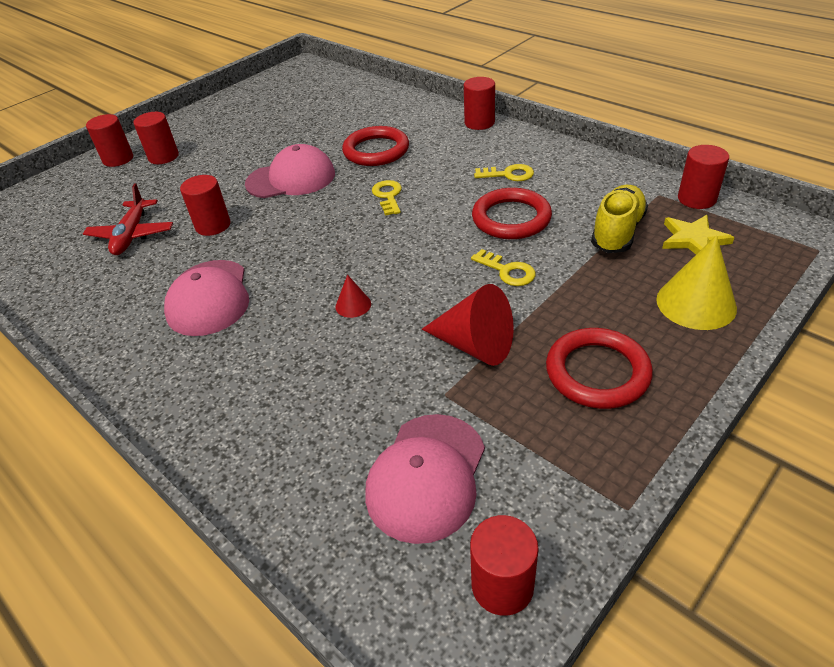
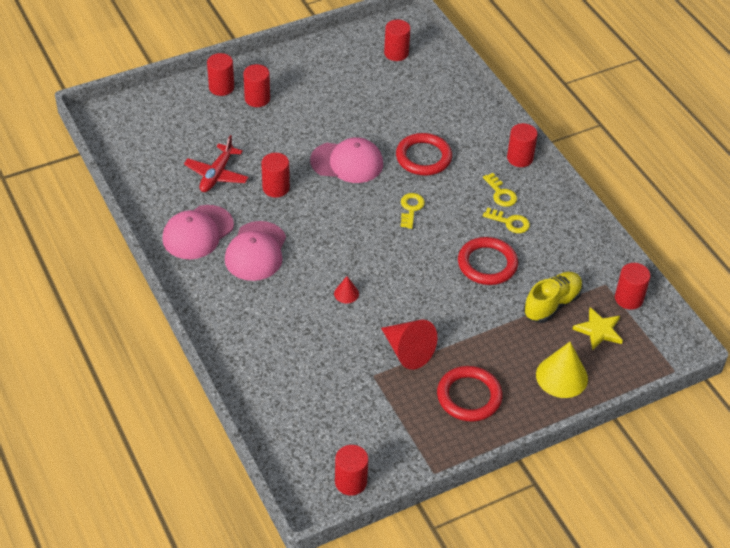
camera: 15 degrees right, 5 degrees up
pink cap [365,414,485,544] -> pink cap moved to [162,205,234,259]
yellow key [471,249,536,286] -> yellow key moved to [483,173,517,207]
none -> red cylinder [384,20,410,61]

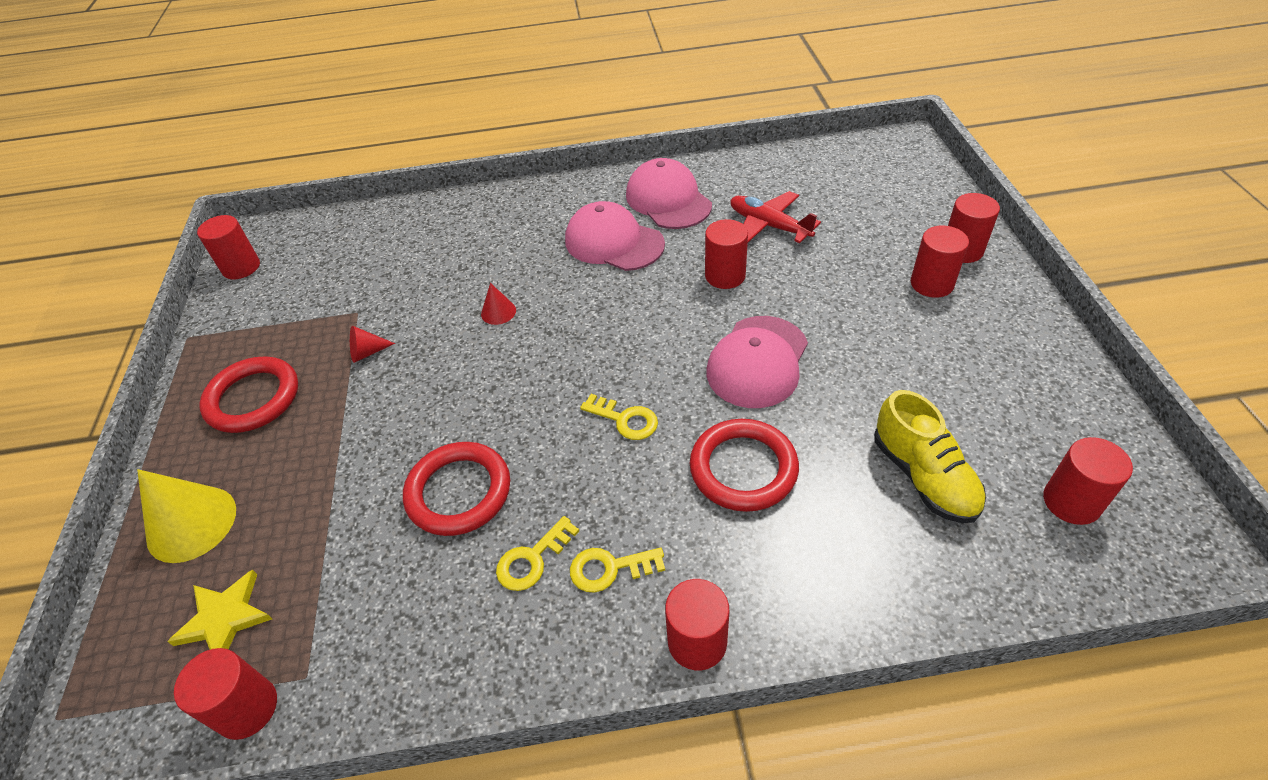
camera: 115 degrees right, 0 degrees up
red cone [381,320,437,370] -> red cone [350,326,395,363], size x0.50
yellow shoe [524,272,583,323] -> yellow shoe moved to [874,390,986,523]

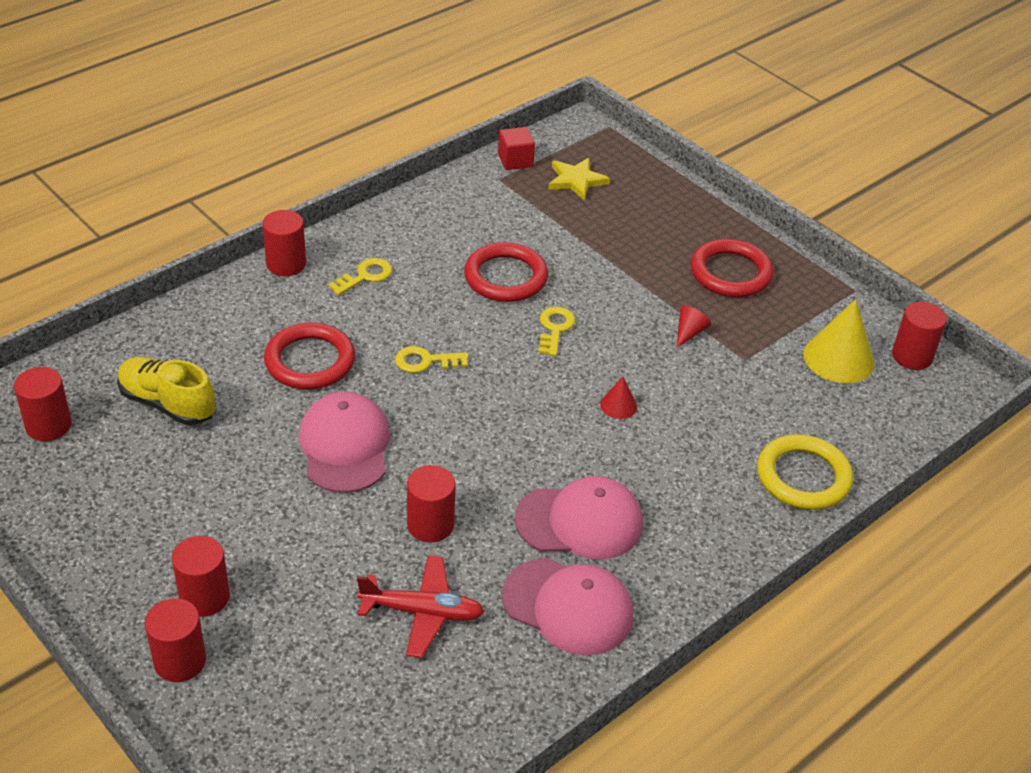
camera: 140 degrees right, 5 degrees down
yellow cone [137,469,236,563] -> yellow cone moved to [803,299,875,383]
red cylinder [174,648,277,740] -> red cube [498,127,535,170]
yellow key [496,516,579,591] -> yellow key moved to [539,307,575,356]
none -> yellow ring [757,434,853,510]

